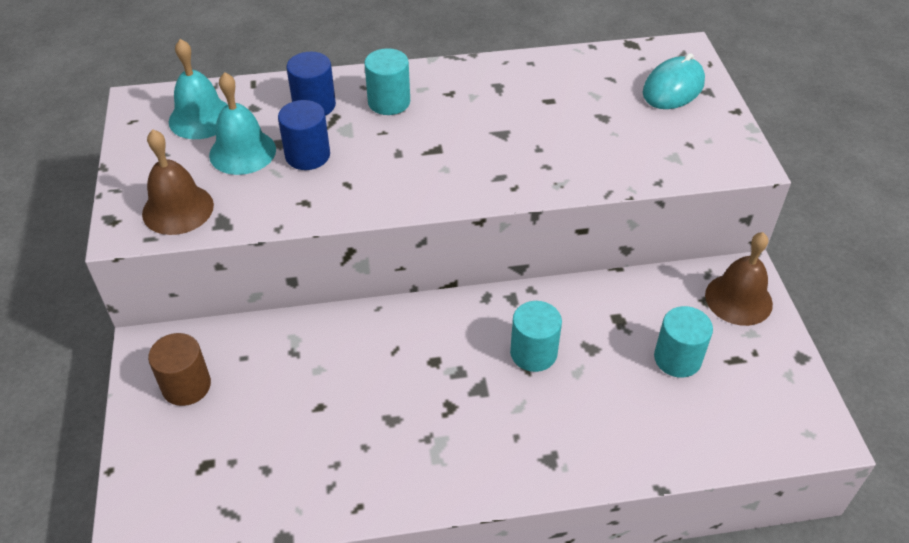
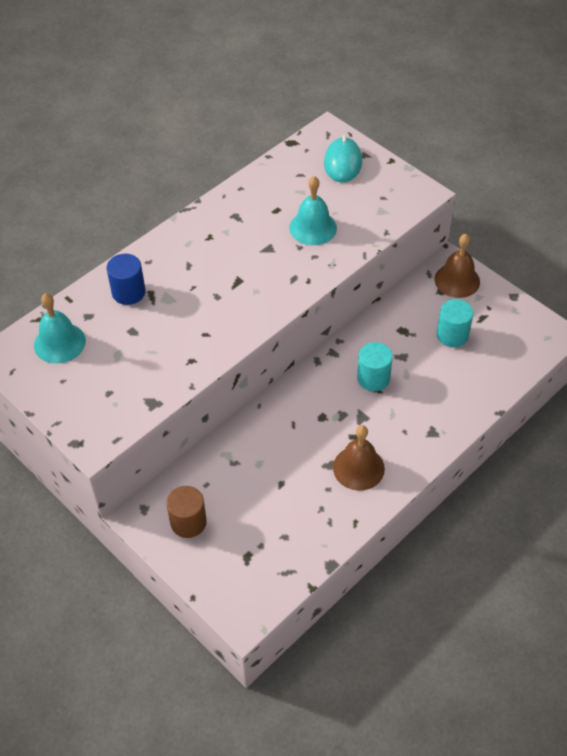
camera: 35 degrees left, 5 degrees up
brown bell [142,129,214,235] -> brown bell moved to [333,425,385,491]
turquoise bell [209,72,276,175] -> turquoise bell moved to [289,176,337,245]
blue cylinder [278,100,330,170] -> none
turquoise cylinder [364,48,410,115] -> none

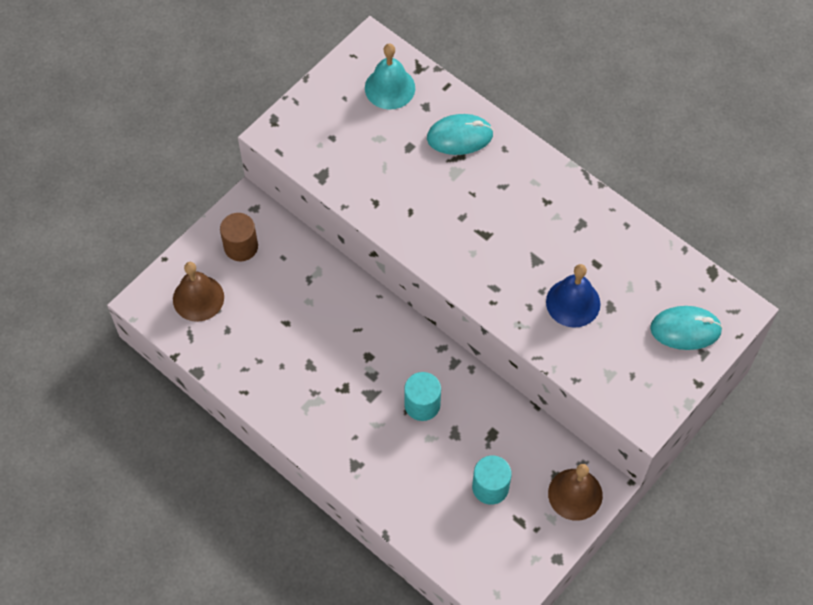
camera: 85 degrees right, 10 degrees up
blue cylinder [106,254,146,305] -> turquoise mouse [427,114,494,155]
turquoise bell [289,176,337,245] -> blue bell [546,264,601,328]
brown bell [333,425,385,491] -> brown bell moved to [173,262,224,322]

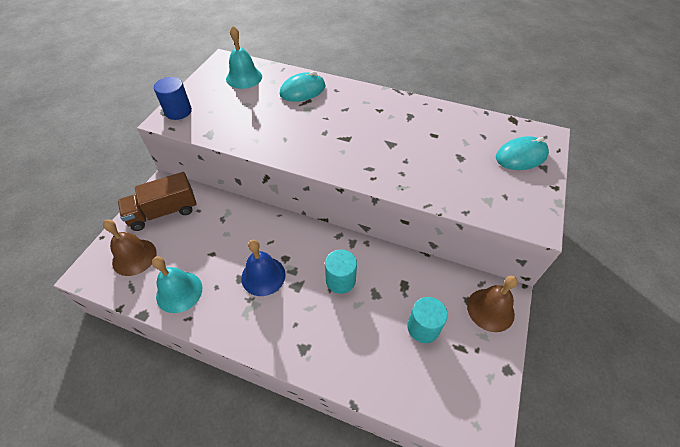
camera: 20 degrees left, 10 degrees down
brown cylinder [220,213,258,261] -> brown truck [118,172,197,231]
blue bell [546,264,601,328] -> blue bell moved to [241,240,286,296]
none -> turquoise bell [152,256,202,313]
none -> blue cylinder [154,77,192,120]

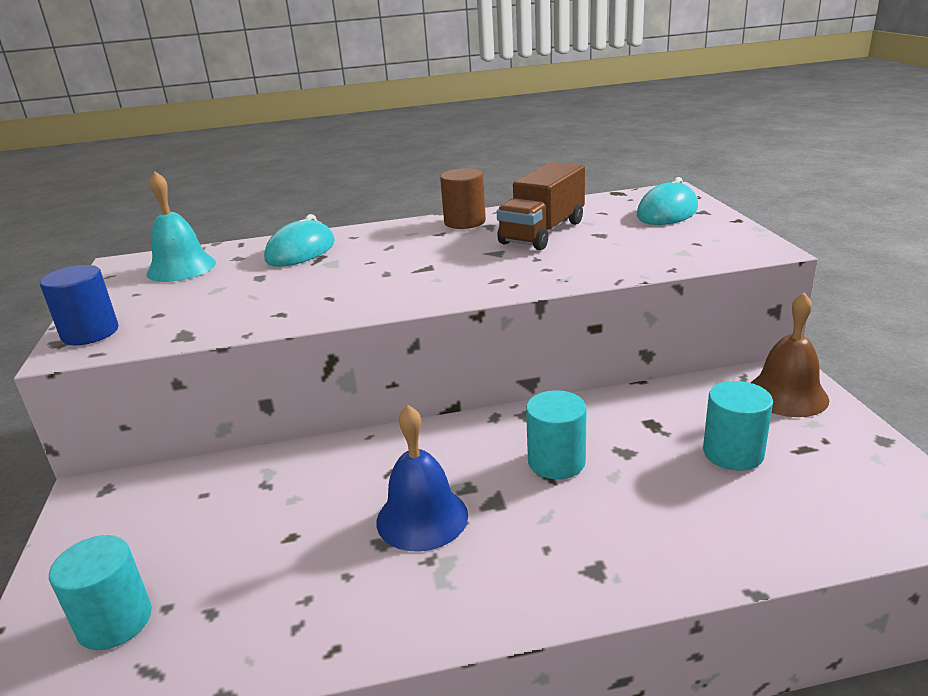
camera: 30 degrees left, 25 degrees down
brown bell [103,220,157,276] -> turquoise cylinder [49,535,152,650]
brown truck [118,172,197,231] -> brown truck moved to [497,162,585,250]
turquoise bell [152,256,202,313] -> none
none -> brown cylinder [440,168,486,229]

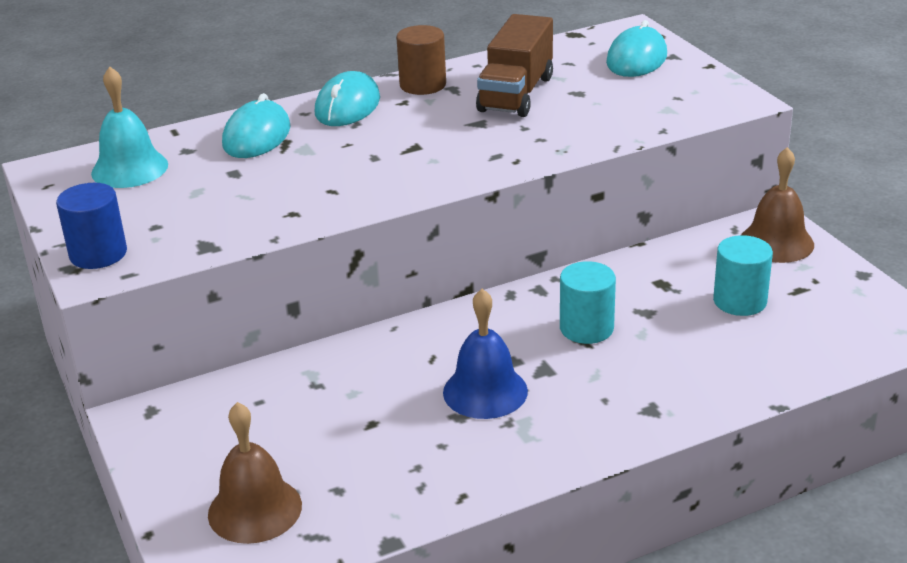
camera: 15 degrees left, 5 degrees up
turquoise cylinder [49,535,152,650] -> brown bell [208,402,302,544]
none -> turquoise mouse [315,71,380,126]

